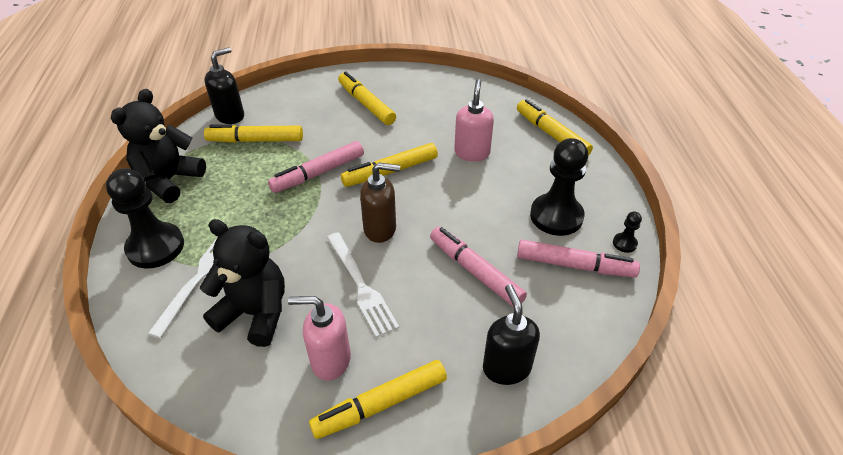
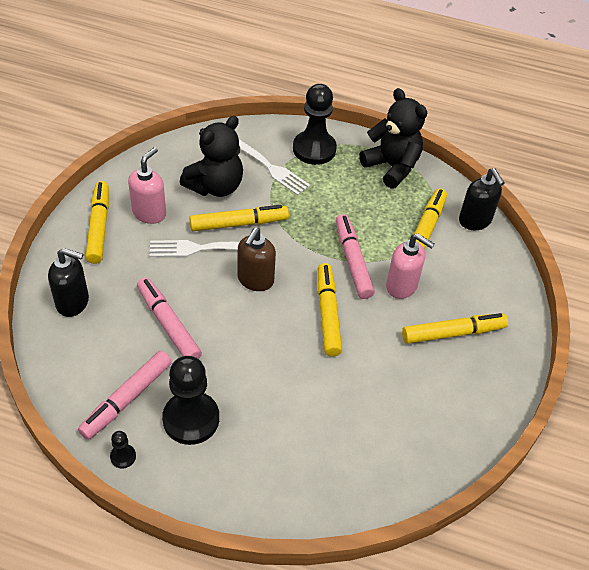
camera: 110 degrees right, 5 degrees up
pink marker [430,227,527,307] -> pink marker turned 105 degrees counterclockwise [137,277,202,359]
pink soap dispenser [454,79,494,161] -> pink soap dispenser moved to [386,234,435,299]
yellow marker [517,99,593,156] -> yellow marker moved to [189,205,289,231]

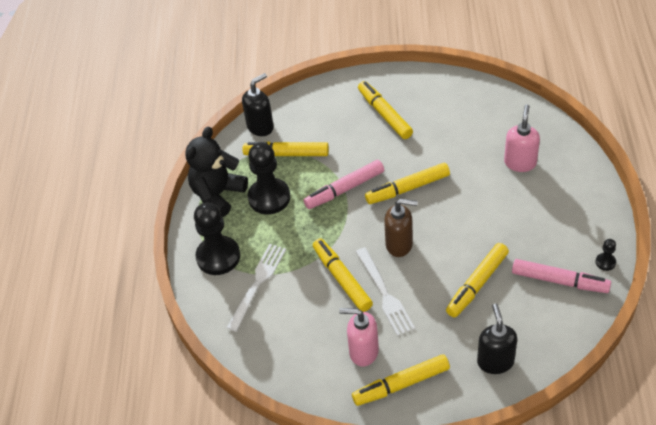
camera: 100 degrees left, 0 degrees up
pink marker [137,277,202,359] -> yellow marker [446,243,509,318]
black pawn [162,356,219,445] -> black pawn moved to [248,142,291,214]
black teddy bear [180,116,243,197] -> none
pink soap dispenser [386,234,435,299] -> pink soap dispenser moved to [504,104,540,172]

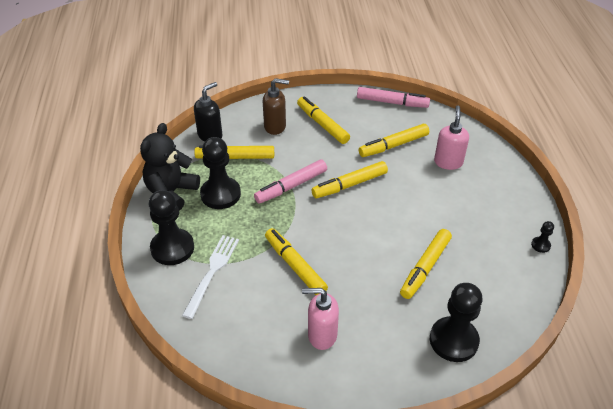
camera: 10 degrees left, 5 degrees down
yellow marker [352,354,450,406] -> yellow marker moved to [359,124,429,157]
white fork [356,247,415,336] -> none
brown soap dispenser [384,199,418,257] -> brown soap dispenser moved to [263,78,289,135]
black soap dispenser [477,304,517,374] -> black pawn [430,283,483,362]
pink marker [512,259,611,293] -> pink marker moved to [357,87,430,108]

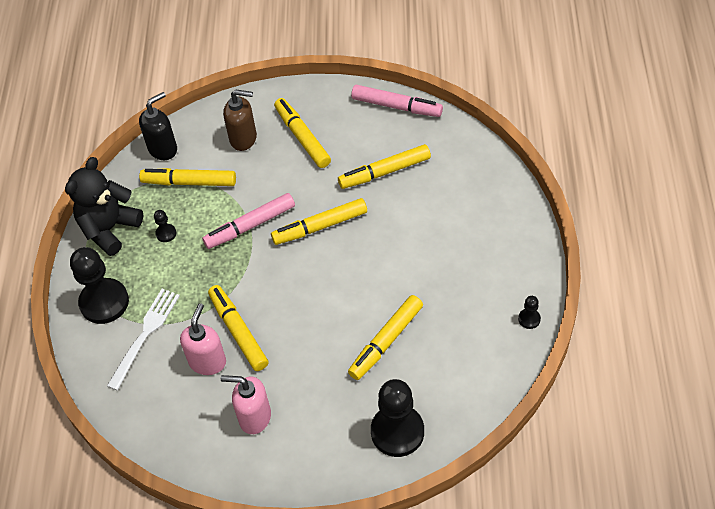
camera: 10 degrees right, 10 degrees up
black pawn [200,137,241,209] -> black pawn [154,210,176,242], size x0.43
pink soap dispenser [434,106,469,170] -> pink soap dispenser moved to [180,303,226,375]

